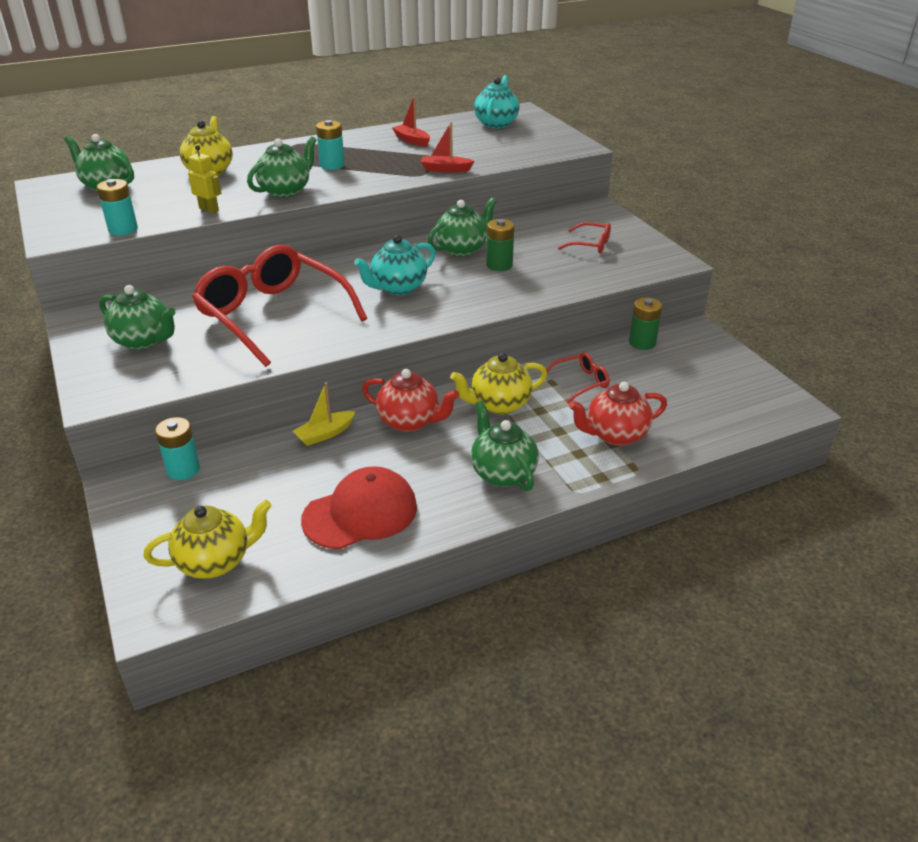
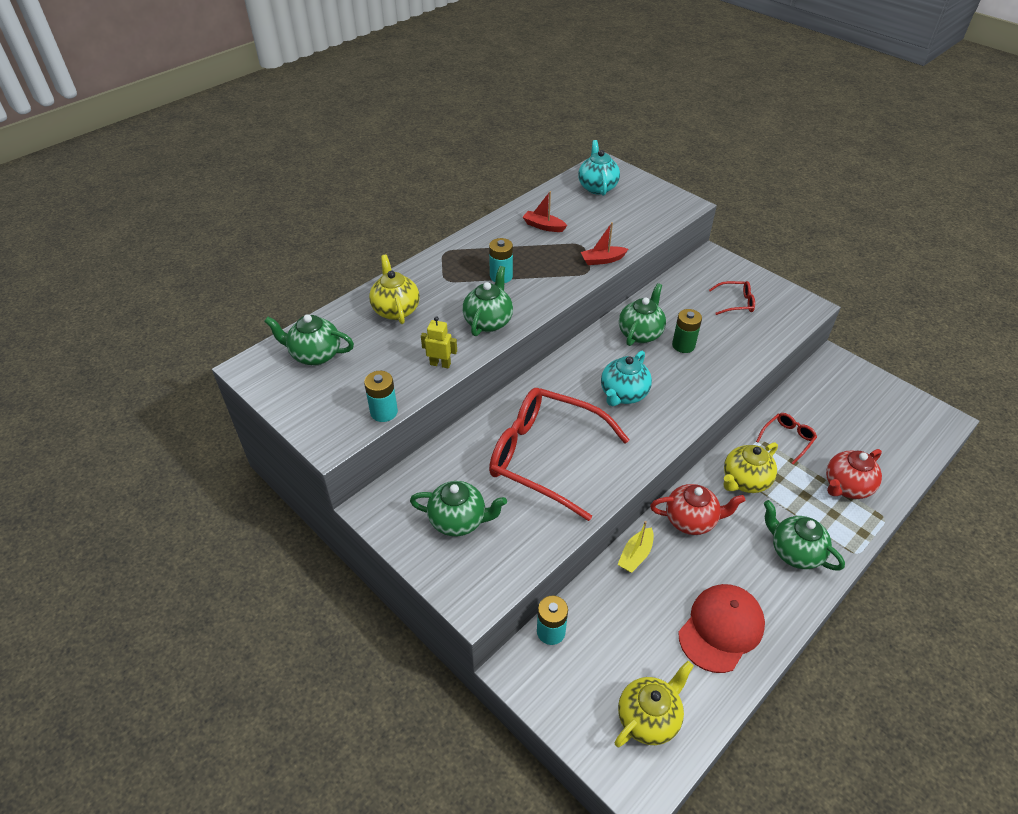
camera: 20 degrees left, 10 degrees up
green battery [629,297,662,350] -> none

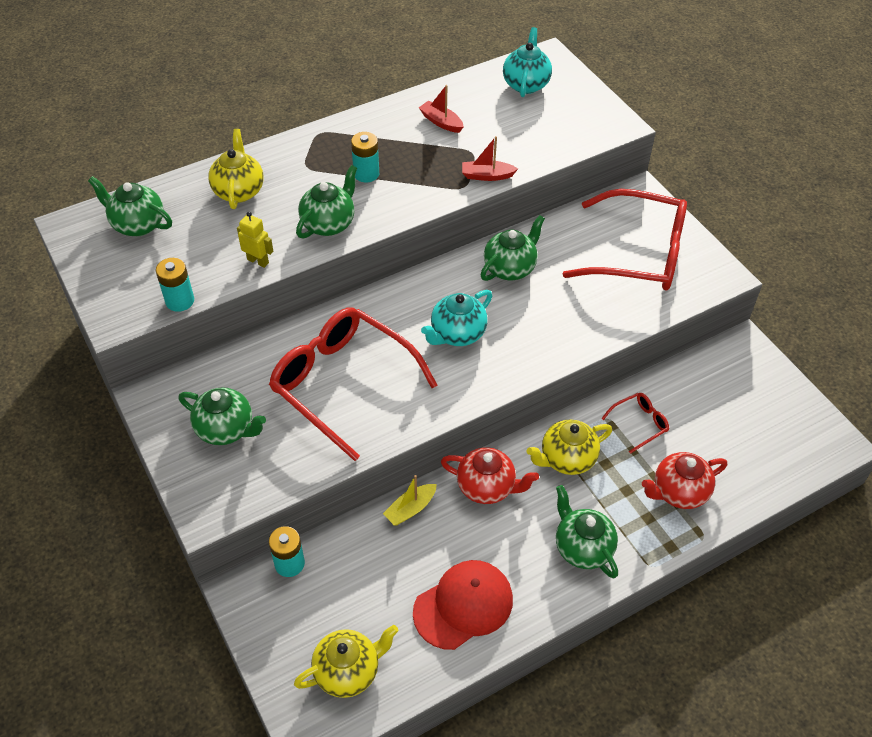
camera: 15 degrees right, 5 degrees up
green battery [672,309,702,353] -> none
red glasses [709,281,755,315] -> red glasses [563,189,687,290], size x2.36

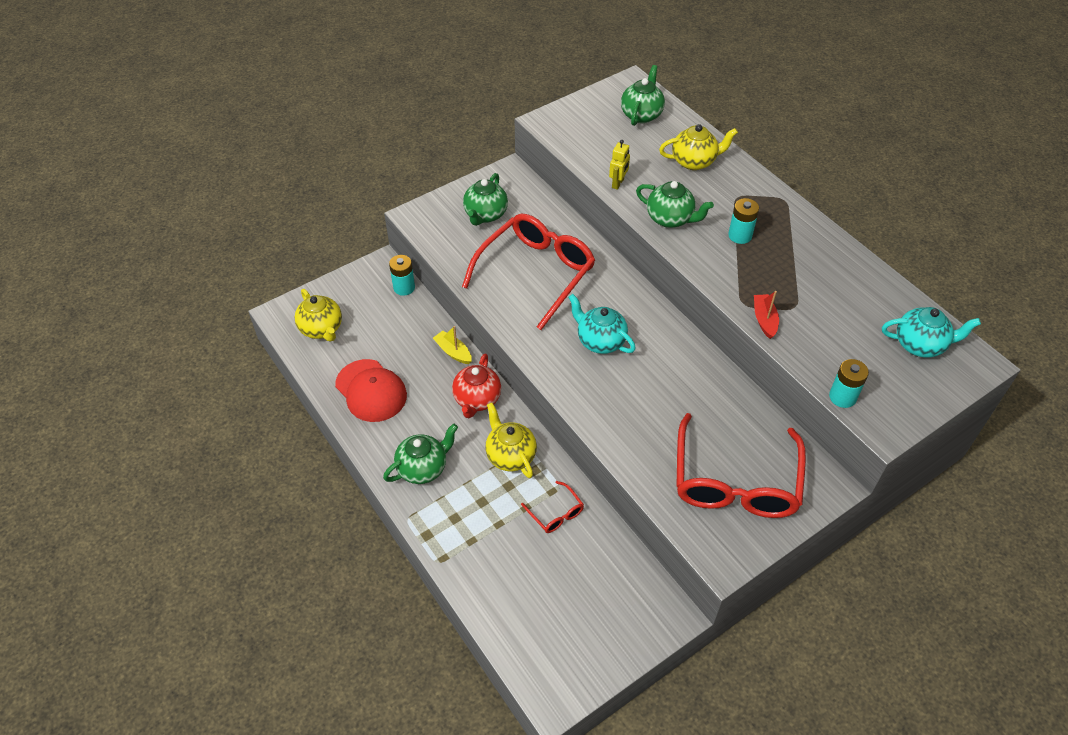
camera: 85 degrees right, 0 degrees up
turquoise battery [156,258,194,312] -> turquoise battery moved to [829,359,869,408]
red boat [419,85,464,133] -> none
green teapot [480,215,545,281] -> none
red teapot [642,452,727,509] -> none

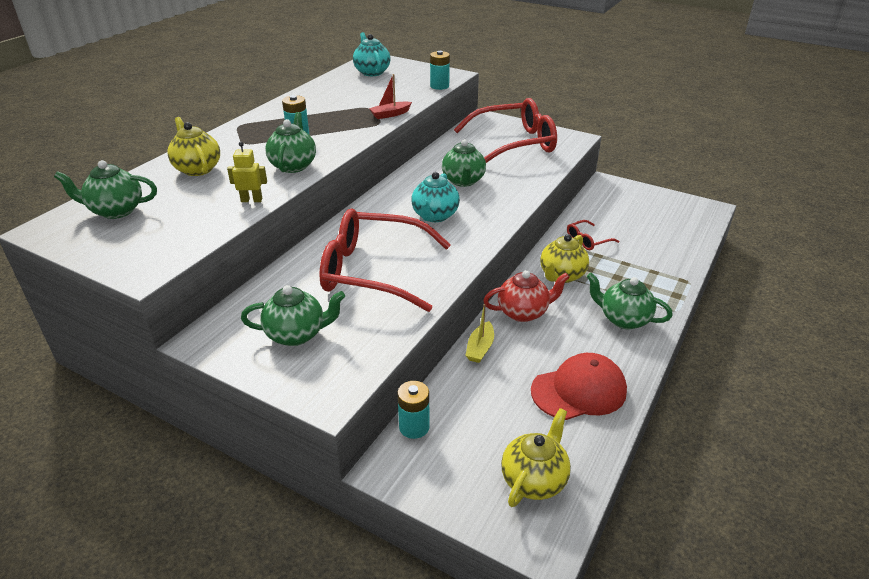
camera: 115 degrees left, 15 degrees down
red cap [335,359,407,422] -> red cap turned 45 degrees clockwise [531,353,627,420]
red glasses [521,481,584,533] -> red glasses turned 150 degrees counterclockwise [567,220,619,250]
none -> green teapot [442,139,486,187]

